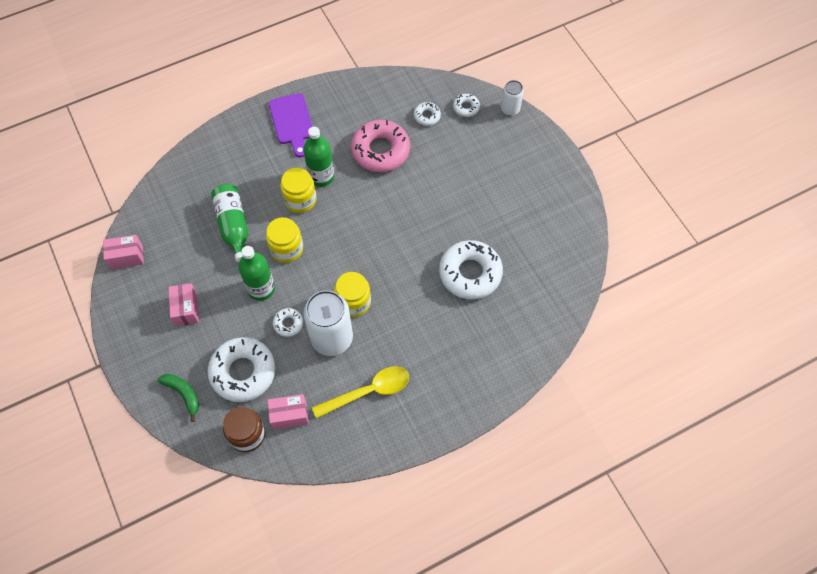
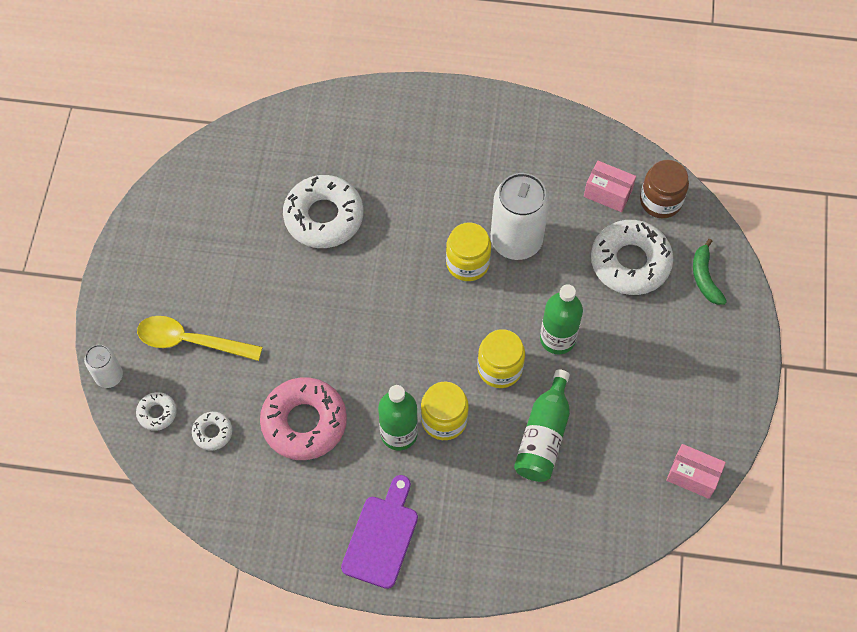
camera: 145 degrees left, 0 degrees up
pink box [169,283,199,326] -> none
white donut [273,308,303,337] -> none
yellow spoon [312,366,409,419] -> yellow spoon moved to [137,316,263,361]

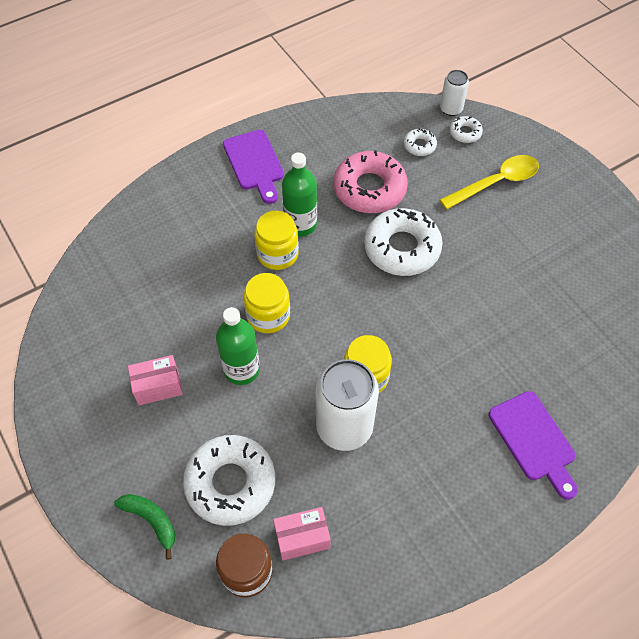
camera: 140 degrees right, 5 degrees down
white can [84,345,123,388] -> white can moved to [440,70,469,116]
white donut [283,175,363,248] -> white donut moved to [364,208,443,276]
green bottle [514,369,570,482] -> none
pink box [666,444,726,499] -> pink box moved to [128,355,183,405]
none -> purple cutting board [489,391,578,500]

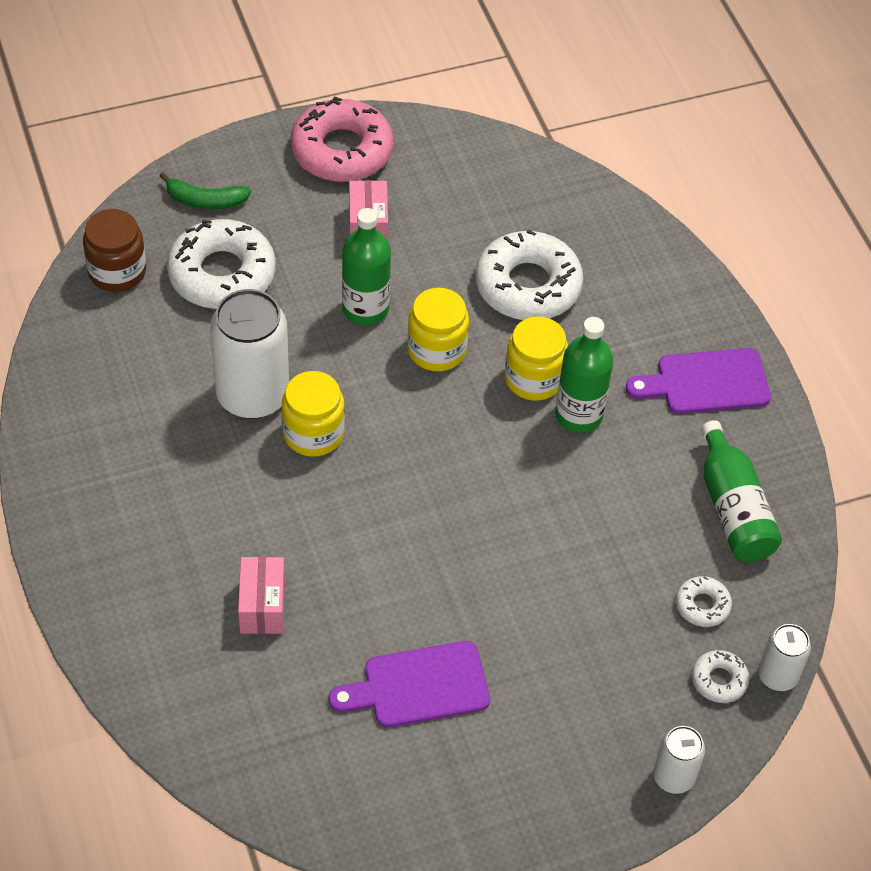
camera: 100 degrees right, 5 degrees down
green banana [114,494,175,560] -> green banana turned 45 degrees clockwise [160,172,251,209]
pink box [273,507,331,561] -> pink box moved to [238,557,285,634]
pink donut [333,150,408,213] -> pink donut moved to [291,96,393,182]
white donut [364,208,443,276] -> white donut moved to [476,229,583,320]
yellow spoon [440,155,539,210] -> none
purple cutting board [489,391,578,500] -> purple cutting board moved to [329,641,490,728]
none -> white can [653,726,705,794]
none -> green bottle [701,420,782,562]

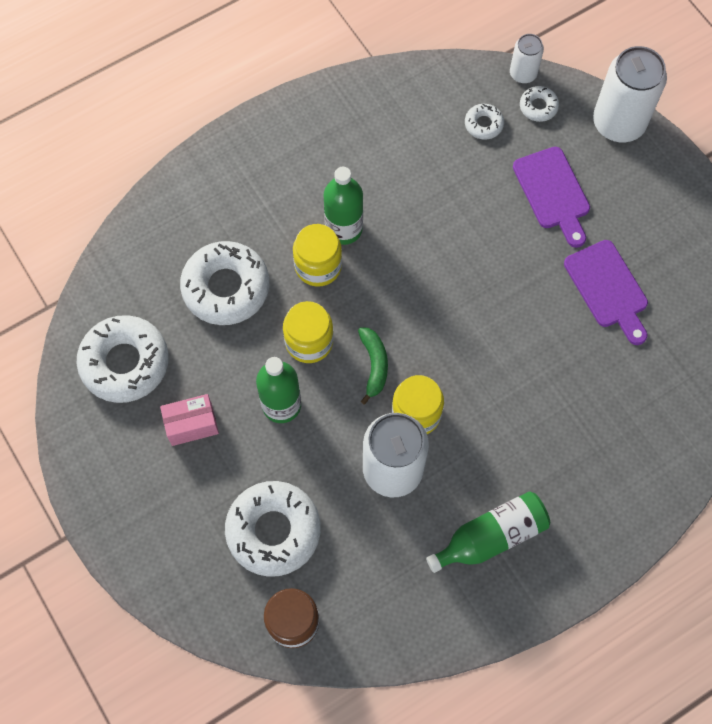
camera: 100 degrees left, 15 degrees up
green banana [160,172,251,209] -> green banana moved to [358,327,388,405]
pink box [238,557,285,634] -> none
pink donut [291,96,393,182] -> none
purple cutting board [626,348,771,414] -> purple cutting board moved to [513,147,590,248]
white can [653,726,705,794] -> white can [593,46,667,142], size x1.91
green bottle [701,420,782,562] -> green bottle moved to [426,491,550,573]
none -> white donut [77,315,169,403]

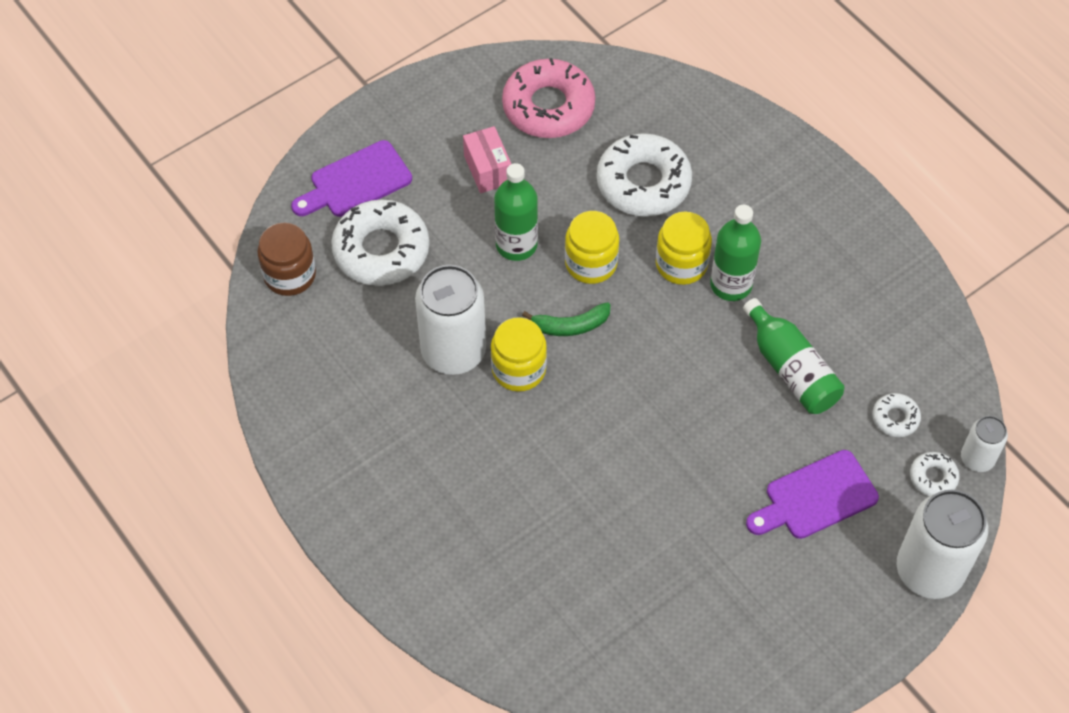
camera: 85 degrees right, 10 degrees down
white donut [77,315,169,403] -> pink donut [502,58,595,138]
green bottle [426,491,550,573] -> green bottle moved to [743,298,844,414]
purple cutting board [564,240,648,345] -> purple cutting board moved to [291,140,412,217]

